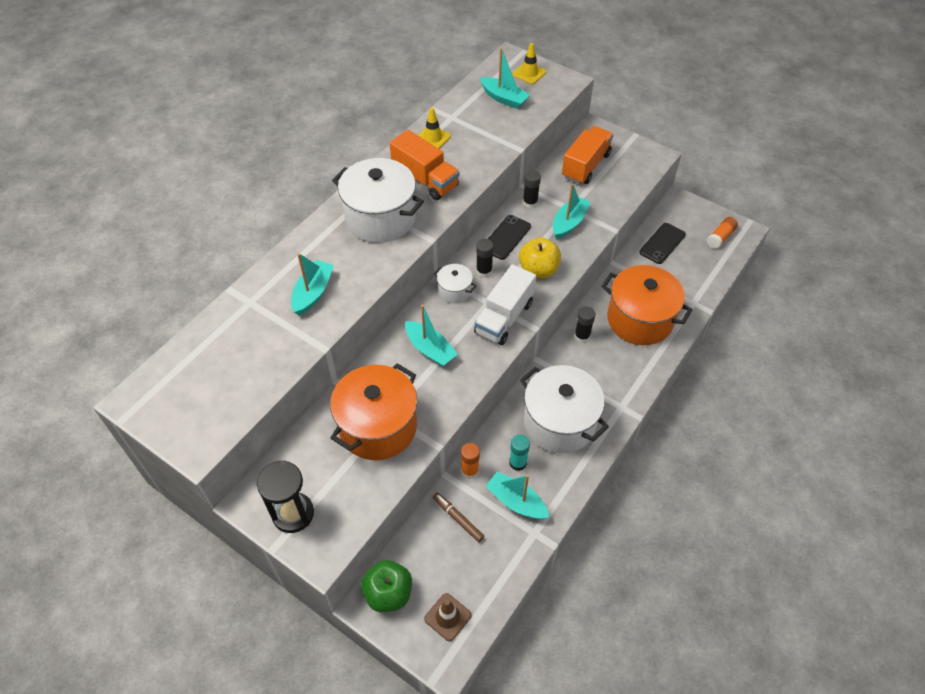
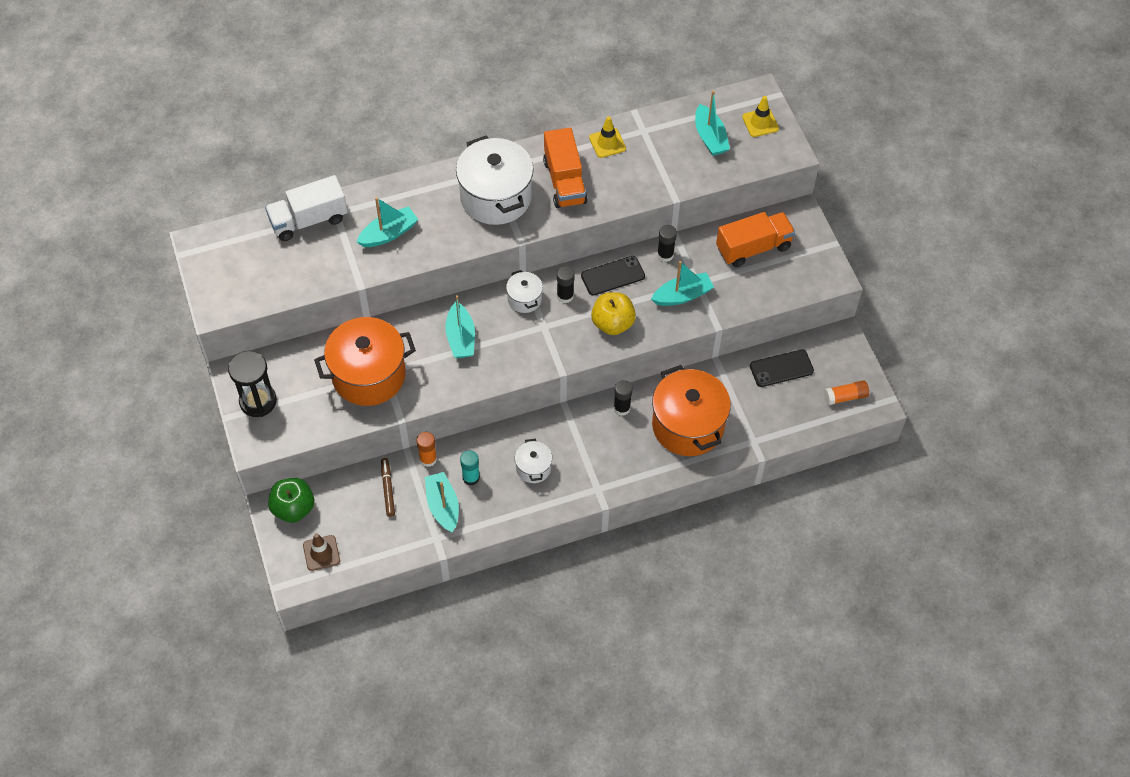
camera: 35 degrees right, 5 degrees up
white truck [474,264,536,345] -> white truck moved to [265,175,348,241]
white pot [520,365,609,454] -> white pot [515,439,552,483], size x0.48

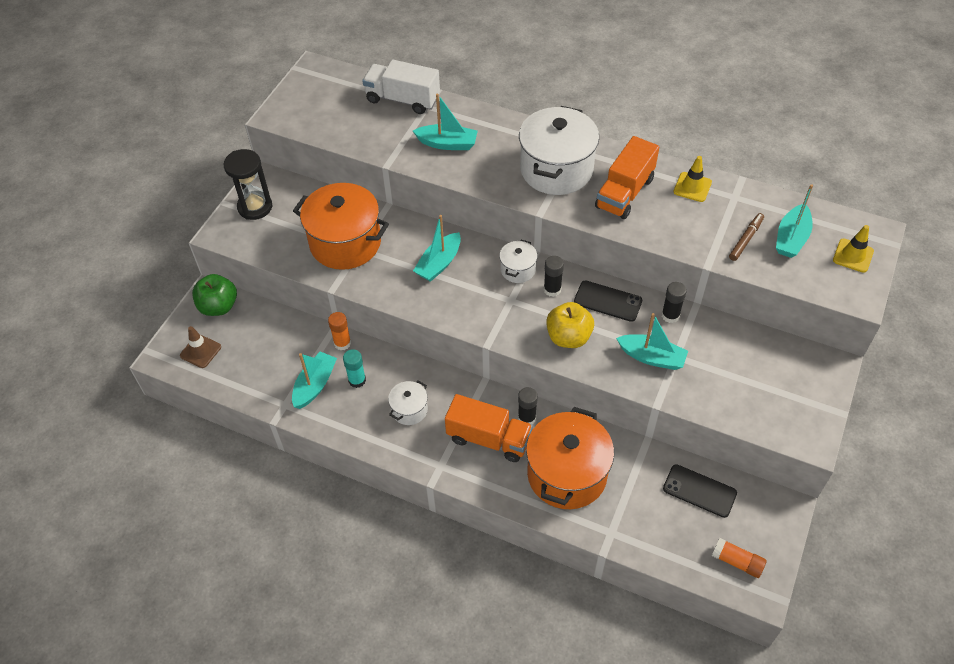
camera: 45 degrees right, 5 degrees down
brown marker [381,458,395,517] -> brown marker moved to [729,213,764,261]
orange truck [716,212,795,267] -> orange truck moved to [445,394,533,462]

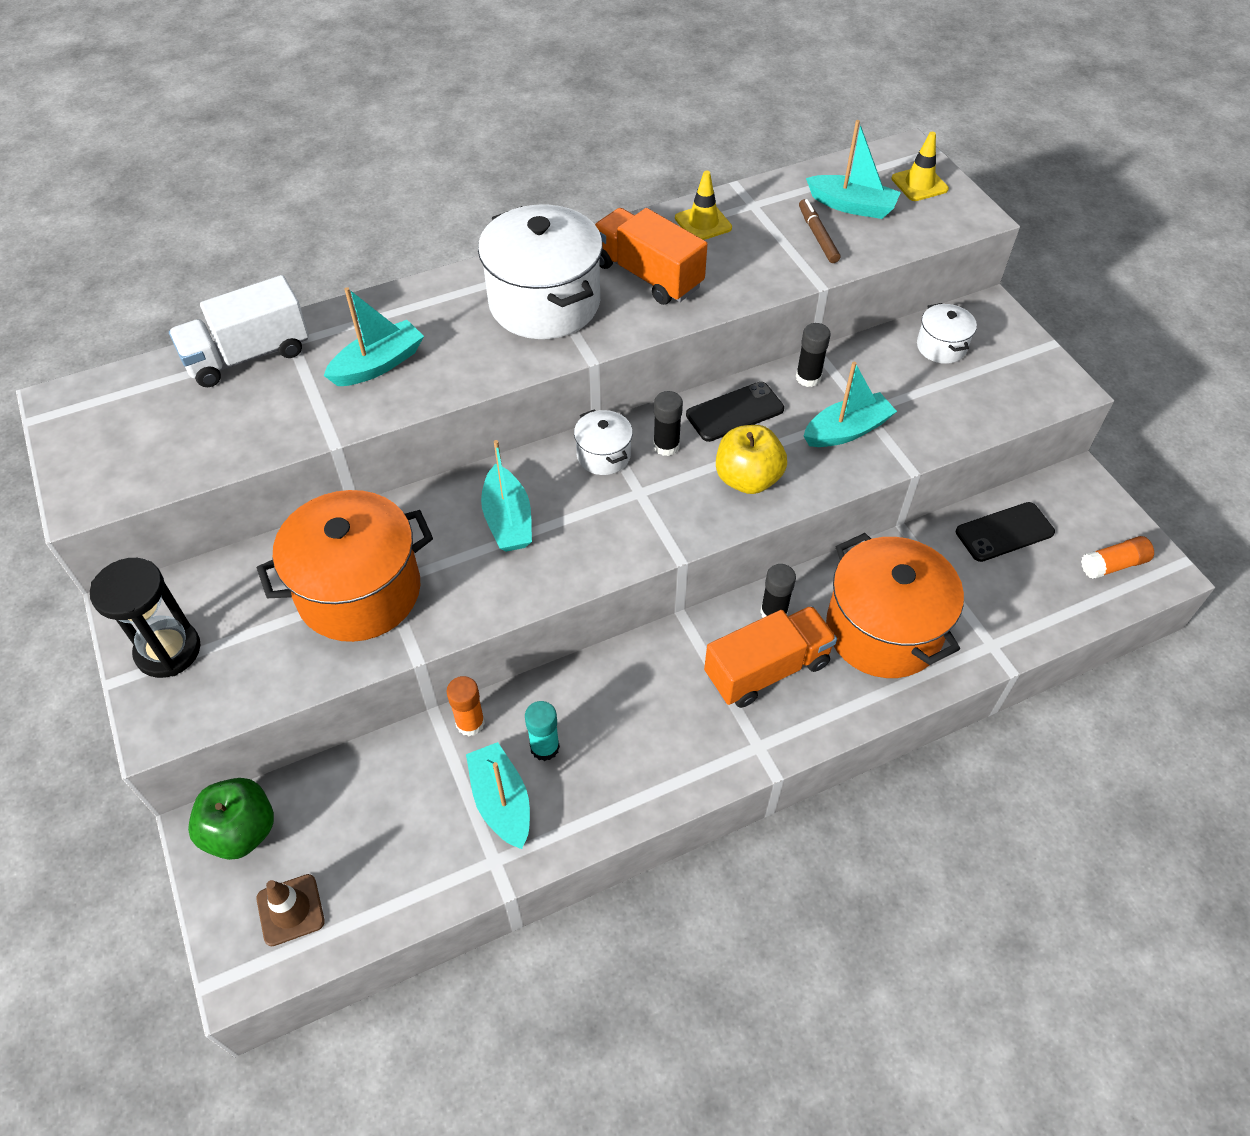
camera: 50 degrees left, 0 degrees up
white pot [388,380,428,425] -> white pot moved to [917,303,977,364]
orange truck [595,136,659,219] -> orange truck turned 150 degrees clockwise [595,208,708,305]
turquoise boat [776,184,813,258] -> turquoise boat turned 45 degrees counterclockwise [806,120,901,219]

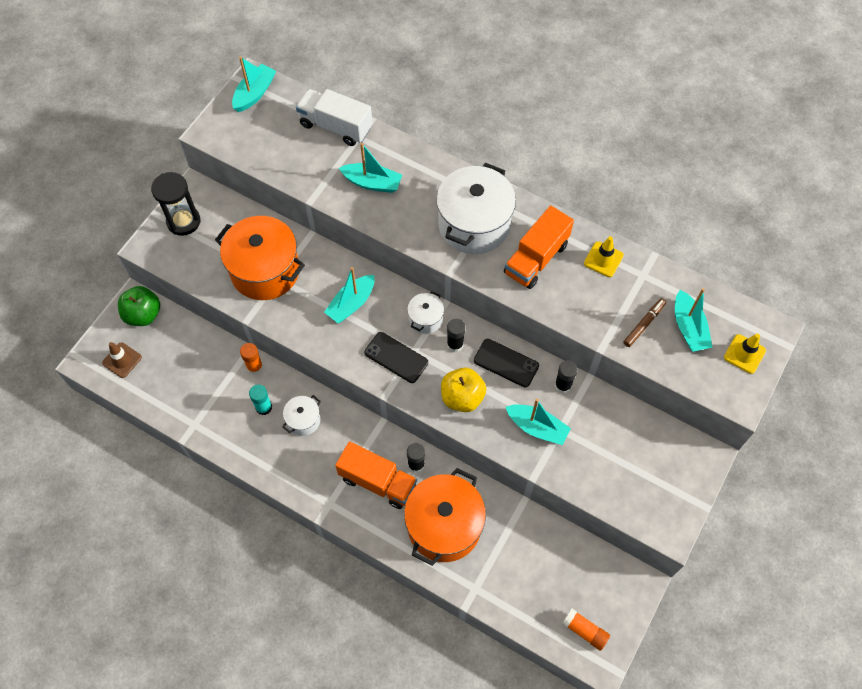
camera: 55 degrees right, 10 degrees up
turquoise boat [466,742,530,849] -> turquoise boat moved to [232,56,276,112]
orange truck [595,208,708,305] -> orange truck turned 150 degrees counterclockwise [504,205,574,289]
white pot [917,303,977,364] -> white pot moved to [282,395,321,436]
black phone [956,502,1055,562] -> black phone moved to [364,332,428,383]

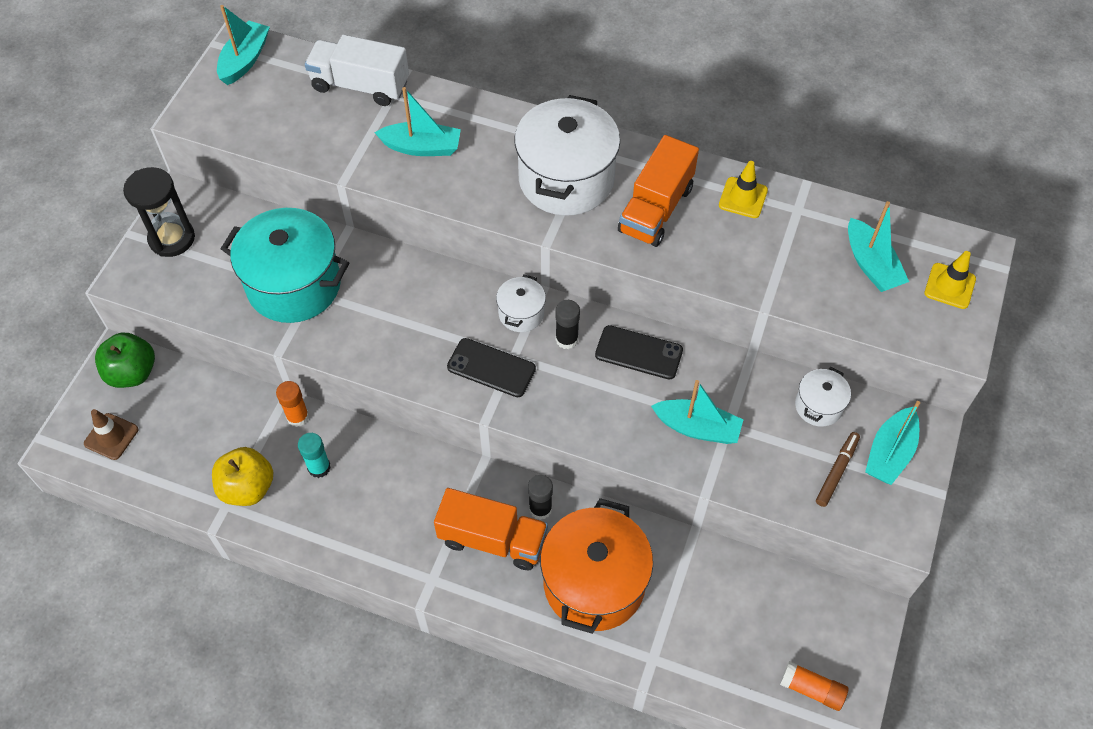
camera: 10 degrees left, 5 degrees down
orange pot [215,216,305,300] -> turquoise pot [221,208,349,323]
white pot [282,395,321,436] -> white pot moved to [795,367,851,427]
turquoise boat [324,267,375,323] -> turquoise boat moved to [865,401,920,485]
yellow apple [441,367,486,412] -> yellow apple moved to [212,447,273,506]
black glue stick [555,361,578,394] -> none
brown marker [623,298,666,347] -> brown marker moved to [816,432,860,507]

